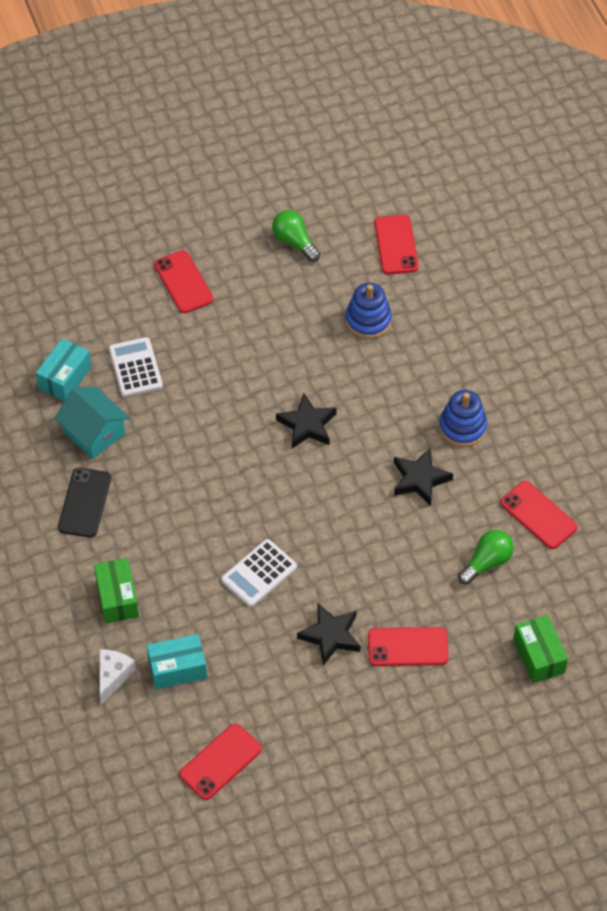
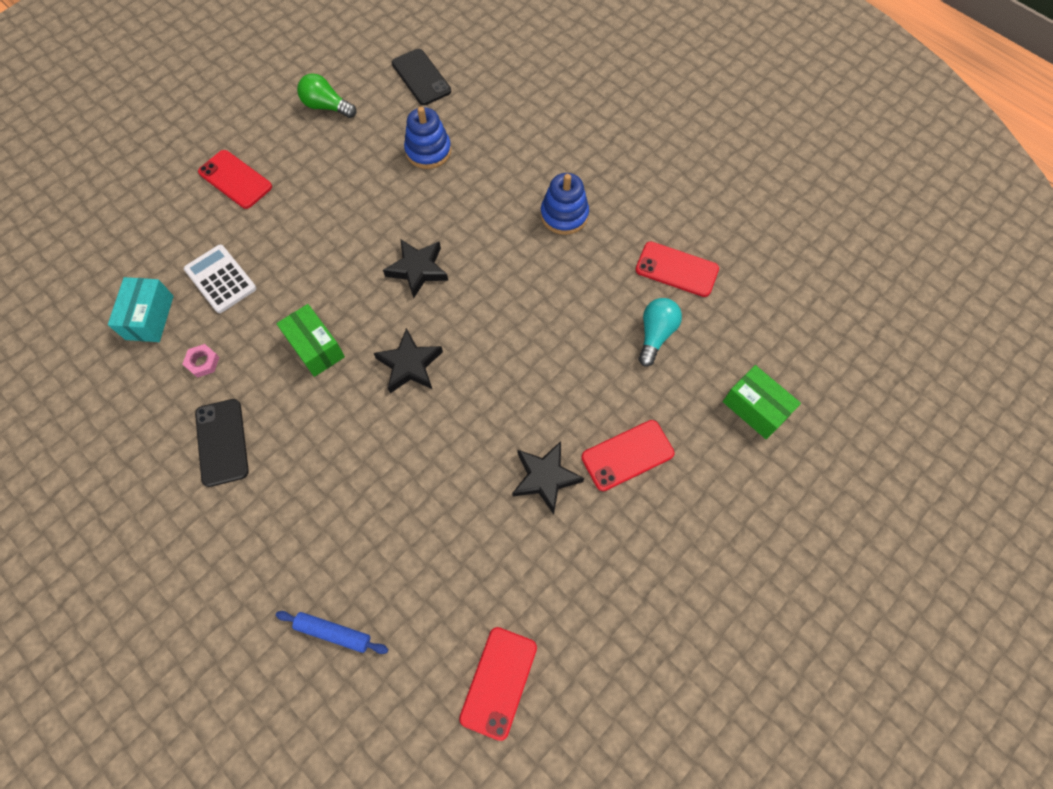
camera: 25 degrees left, 10 degrees up
turquoise house [54,387,130,459] -> pink nut [183,344,220,378]
green box [94,558,139,623] -> green box moved to [276,304,345,377]
white cheese [99,649,136,704] -> blue rolling pin [275,611,388,654]
turquoise box [147,634,207,689] -> none
white calculator [221,539,297,607] -> none
red phone [375,215,419,274] -> black phone [392,49,451,105]
black star [394,448,453,506] -> black star moved to [374,328,443,393]
green light bulb [458,530,514,585] -> turquoise light bulb [639,298,682,366]

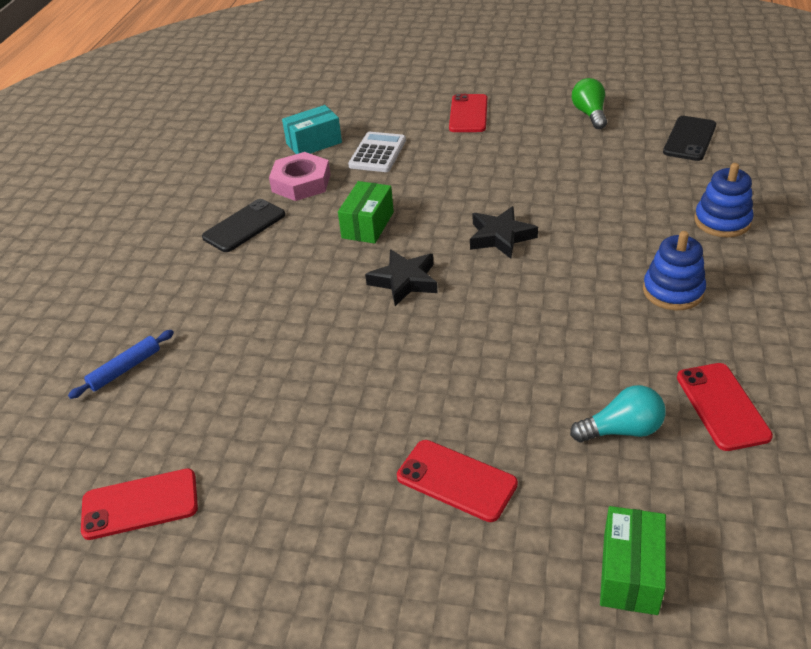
camera: 60 degrees right, 25 degrees down
pink nut [183,344,220,378] -> pink nut [269,152,331,201], size x2.02
blue rolling pin [275,611,388,654] -> blue rolling pin turned 60 degrees clockwise [68,330,174,399]
blue stacking toy [404,107,451,169] -> blue stacking toy moved to [694,163,754,237]
black star [512,441,584,514] -> none

